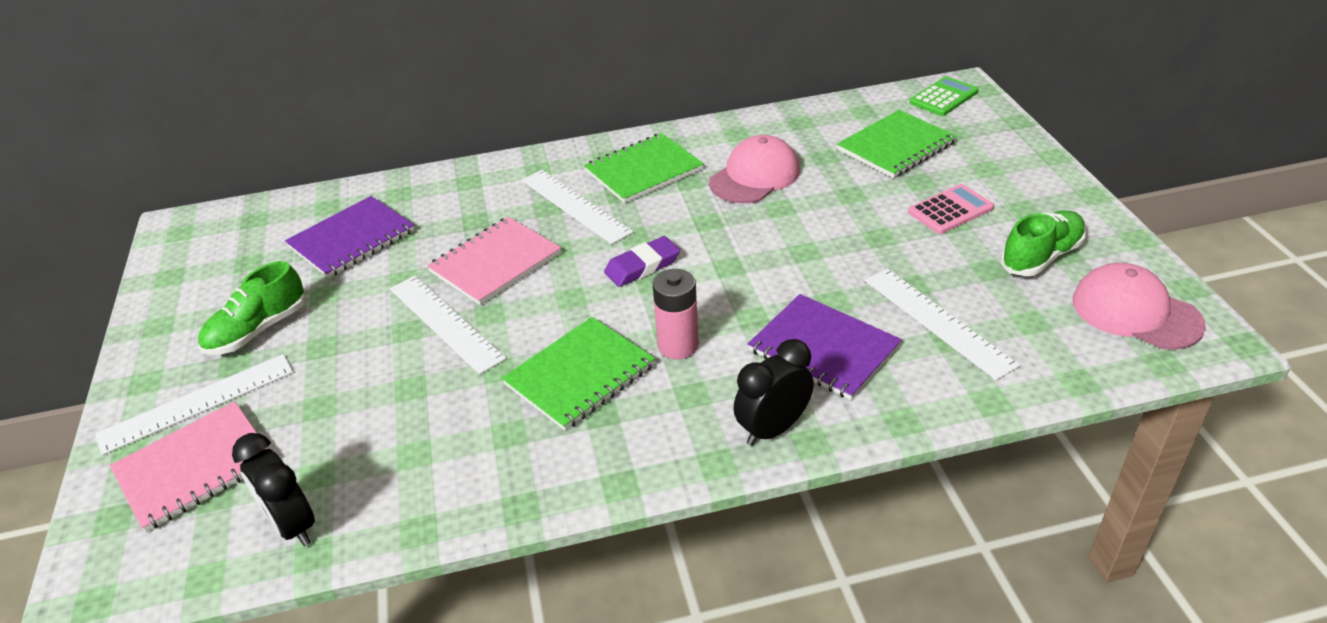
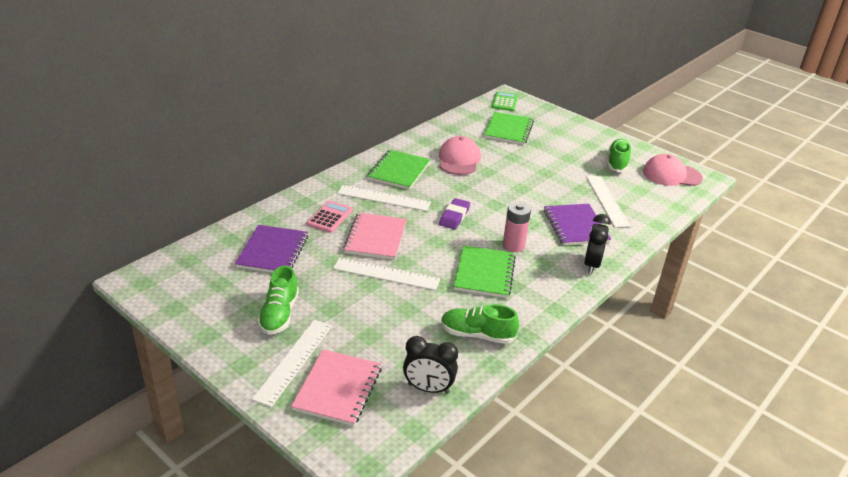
camera: 40 degrees left, 5 degrees down
purple notebook [748,294,902,400] -> purple notebook turned 75 degrees clockwise [544,204,611,246]
white ruler [865,269,1020,380] -> white ruler turned 60 degrees clockwise [586,176,631,228]
pink calculator [908,184,994,234] -> pink calculator moved to [307,201,353,233]
none -> green shoe [441,304,519,344]

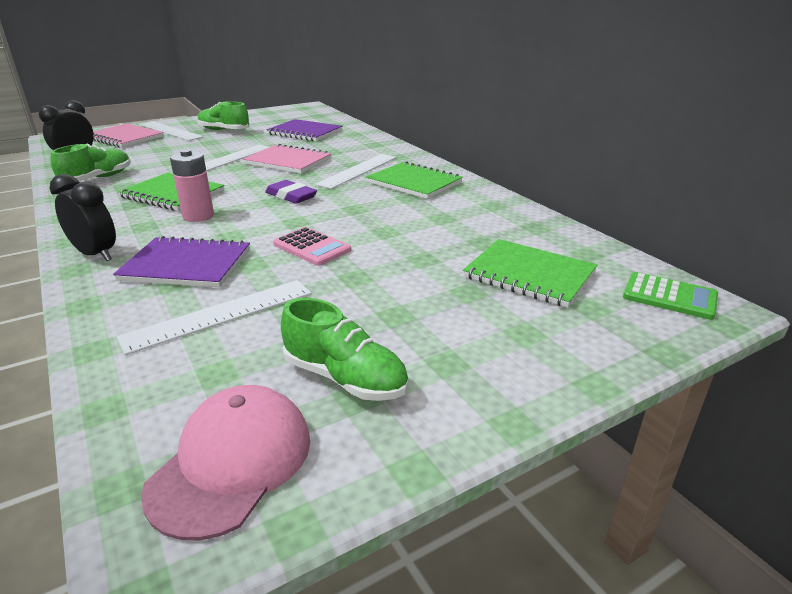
camera: 110 degrees right, 5 degrees down
pink calculator [307,201,353,233] -> pink calculator moved to [273,227,351,266]
pink cap [439,136,481,175] -> none
white ruler [586,176,631,228] -> white ruler turned 45 degrees counterclockwise [117,280,311,355]

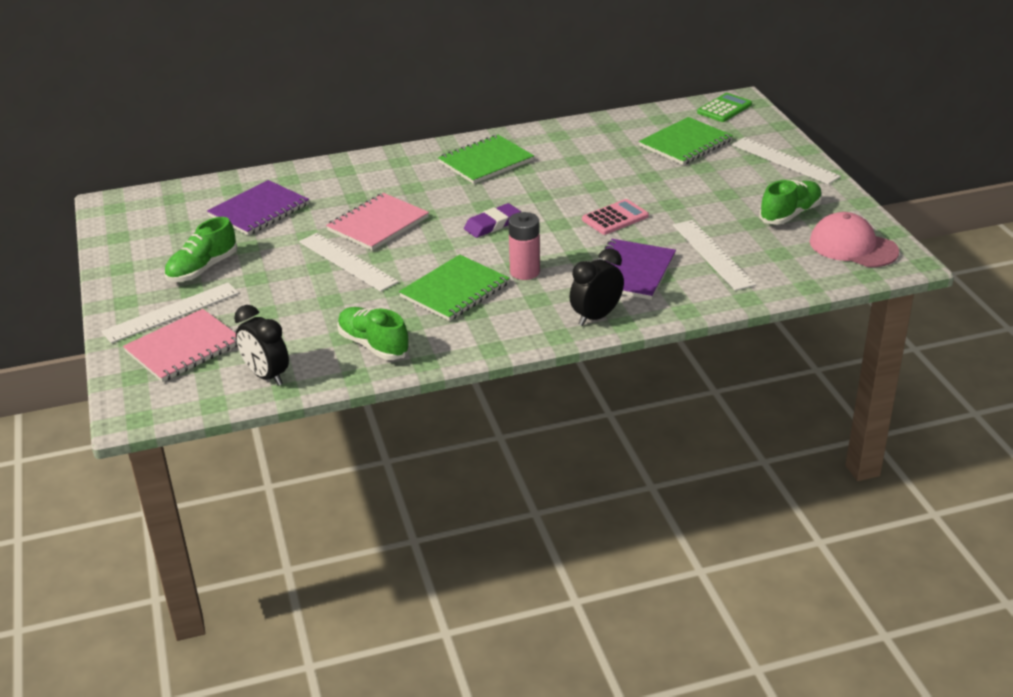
camera: 75 degrees left, 5 degrees up
white ruler [315,154,397,189] -> white ruler moved to [732,137,841,185]

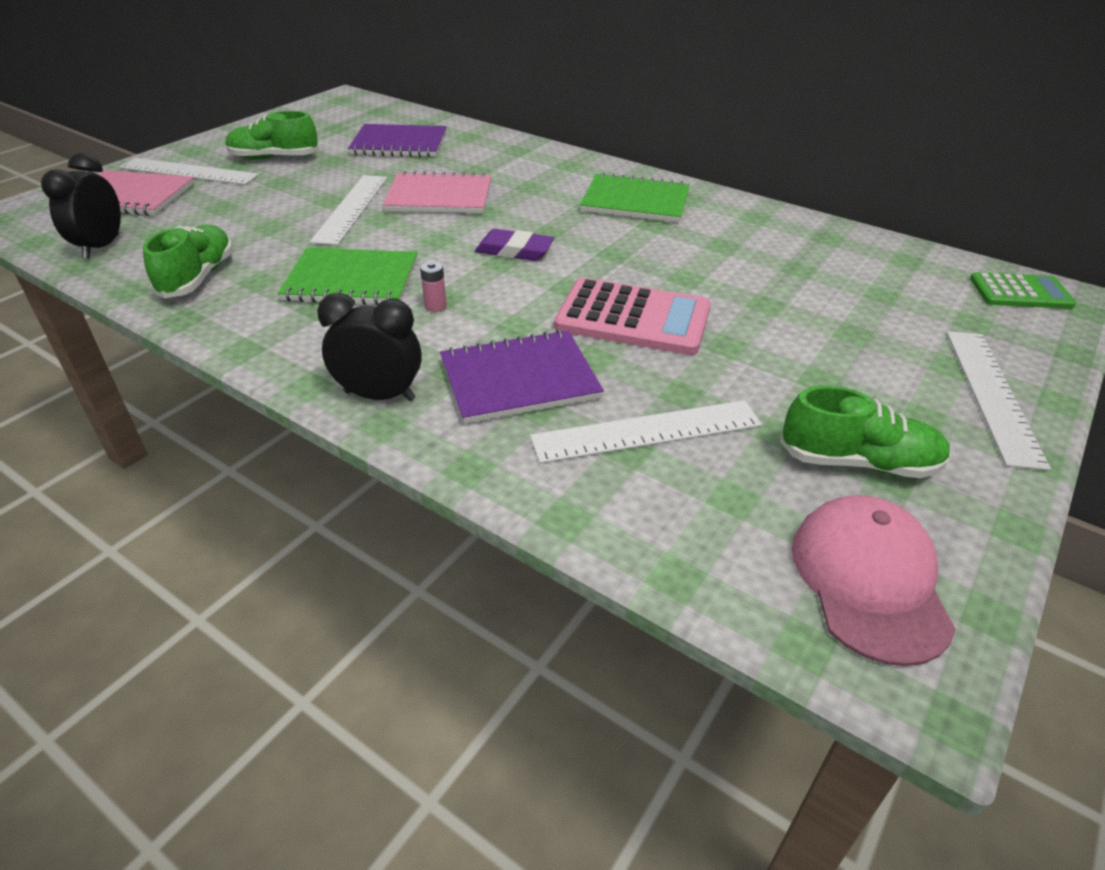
camera: 50 degrees right, 5 degrees up
pink battery [508,212,540,280] -> pink battery [420,261,447,312], size x0.52
pink calculator [582,199,649,235] -> pink calculator [554,278,711,355], size x1.60
green notebook [639,117,733,165] -> none
white ruler [673,220,756,291] -> white ruler turned 45 degrees clockwise [530,400,762,464]

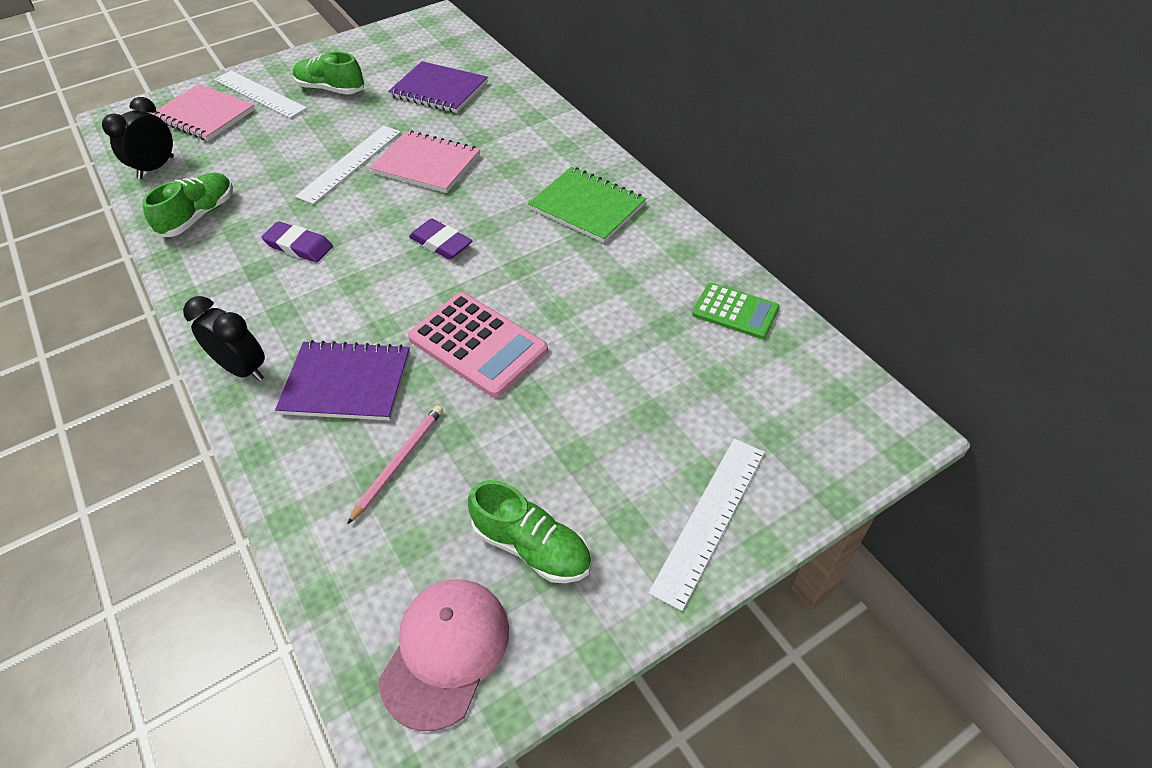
camera: 25 degrees right, 10 degrees up
green notebook [278,248,417,305] -> purple eraser [262,221,333,263]
pink battery [420,261,447,312] -> none
white ruler [530,400,762,464] -> pink pencil [347,405,443,525]
green calculator [970,272,1076,309] -> green calculator moved to [692,283,779,339]

